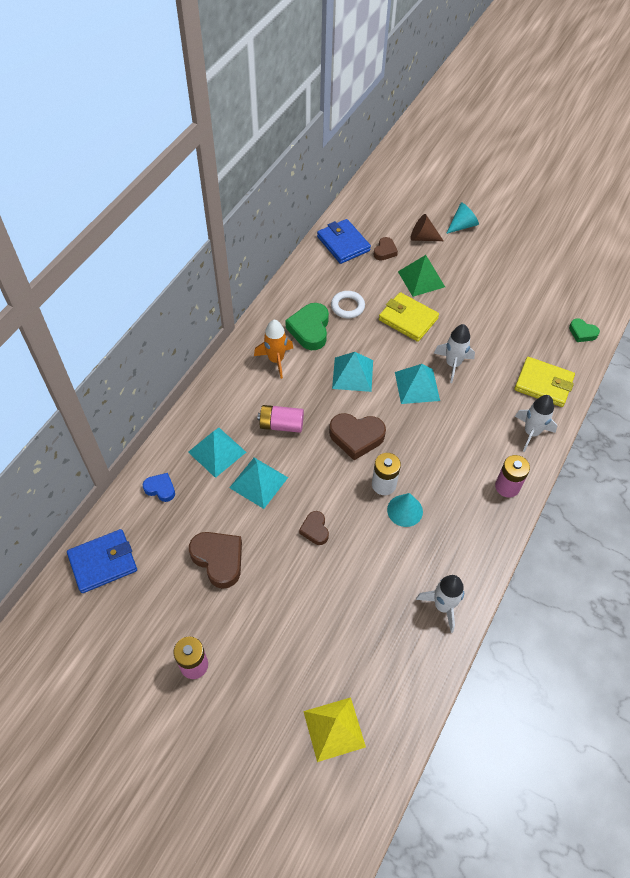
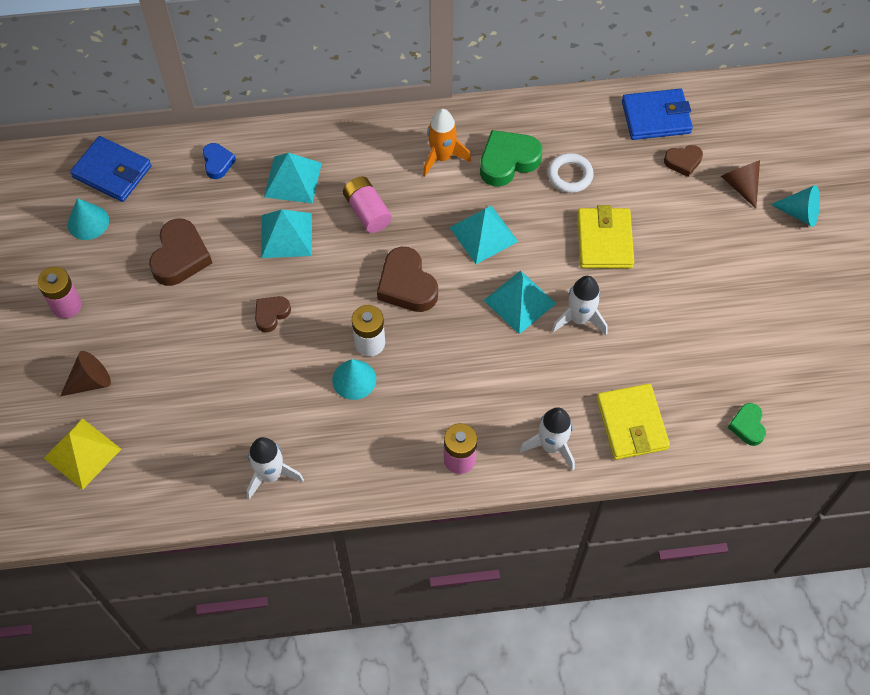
camera: 55 degrees right, 5 degrees up
blue wallet [317,219,371,264] -> blue wallet turned 60 degrees clockwise [622,88,693,140]
green pyramid [398,255,445,297] -> none
none -> brown cone [60,351,111,396]
none -> turquoise cone [68,198,109,240]

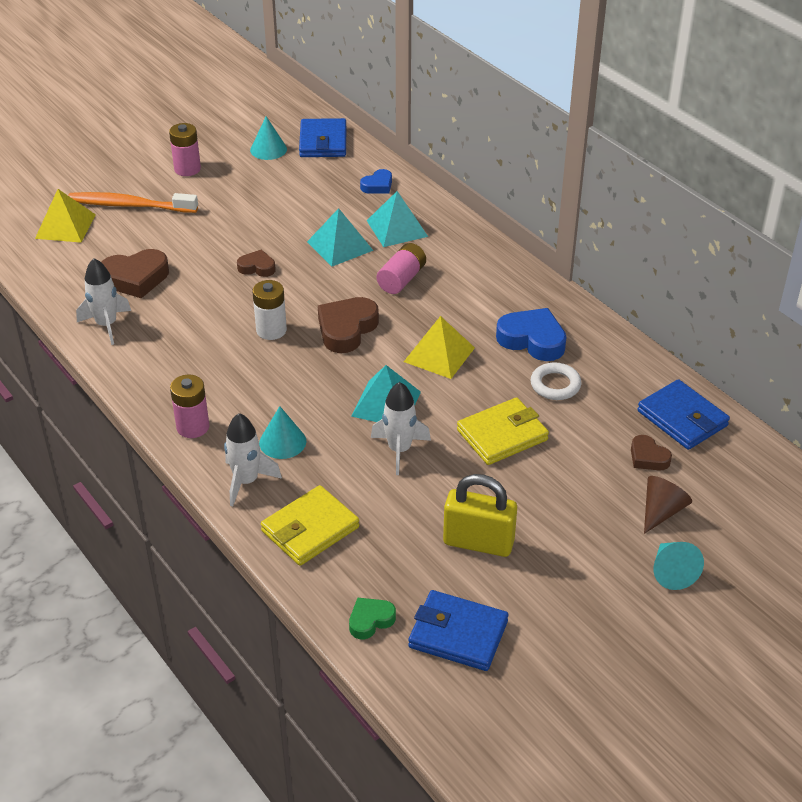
camera: 60 degrees right, 20 degrees down
brown cone [60,351,111,396] -> orange toothbrush [68,192,198,213]
brown heart [149,219,212,286] -> brown heart moved to [101,249,169,298]
turquoise cone [332,359,376,400] -> turquoise cone moved to [259,406,306,459]
orange rocket [423,109,471,177] -> none
turquoise pyramid [449,206,518,264] -> yellow pyramid [404,316,475,379]
green heart [480,130,542,187] -> blue heart [496,308,566,361]
none -> blue wallet [408,590,508,671]
none -> yellow padlock [443,474,517,557]

